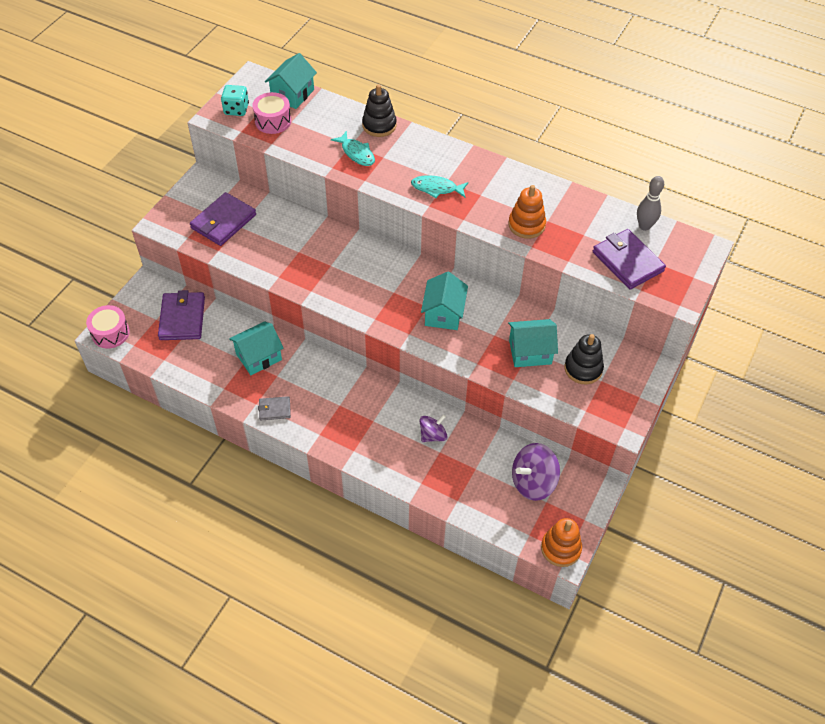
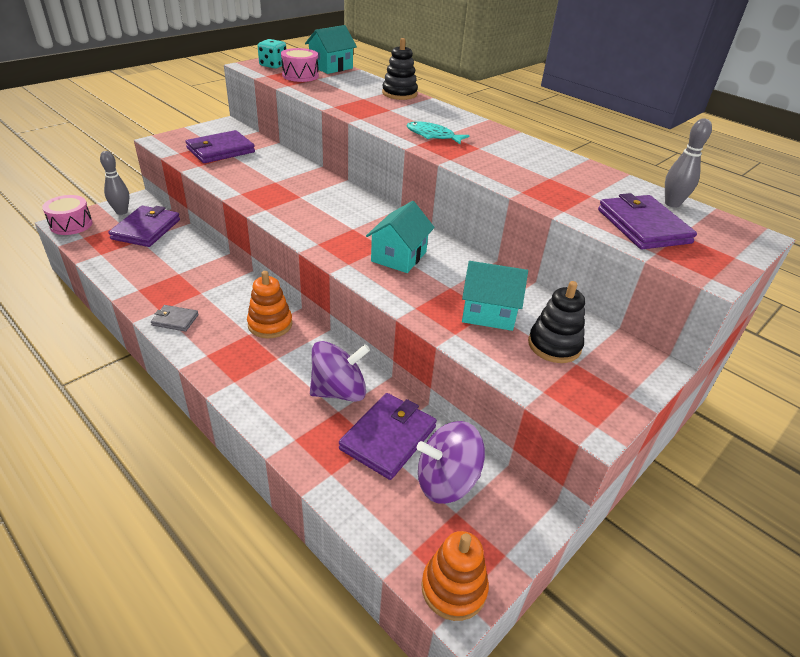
camera: 15 degrees right, 15 degrees down
turquoise house [229,321,284,375] -> none
turquoise fish [331,131,375,166] -> none
purple spinning top [419,414,448,442] -> purple spinning top [310,341,370,402], size x1.59
orange stacking toy [508,185,546,239] -> orange stacking toy moved to [247,271,292,338]
none -> grey bowling pin [100,151,130,215]
none -> purple wallet [339,393,437,480]

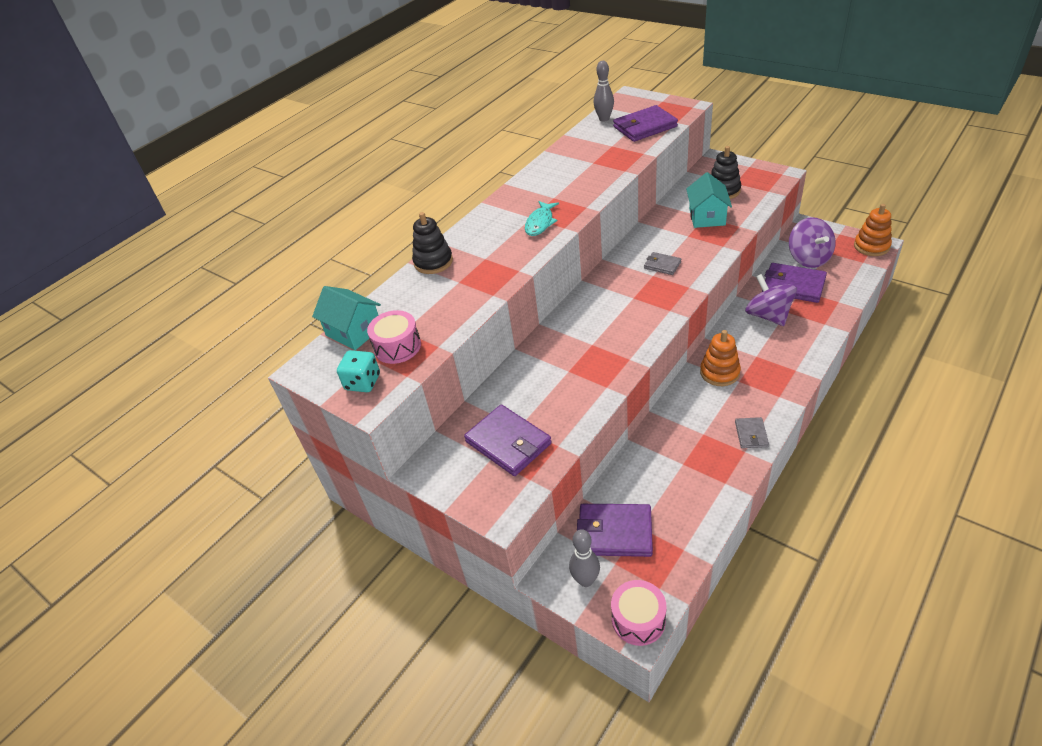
camera: 90 degrees left, 5 degrees up
turquoise house [366,201,435,273] -> grey wallet [644,252,681,275]

